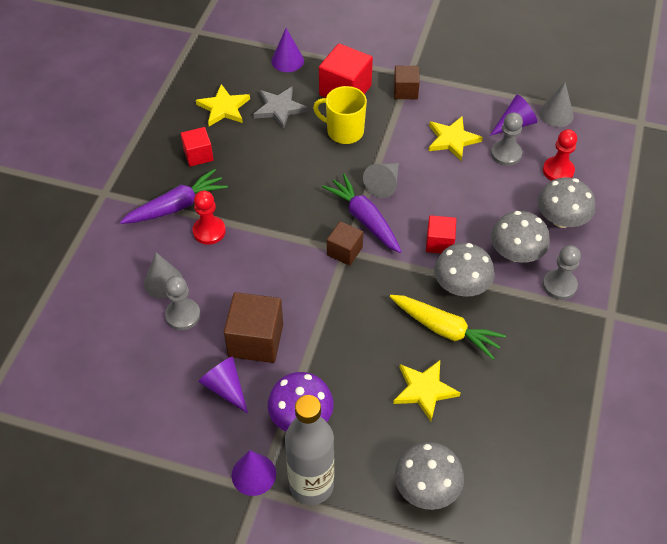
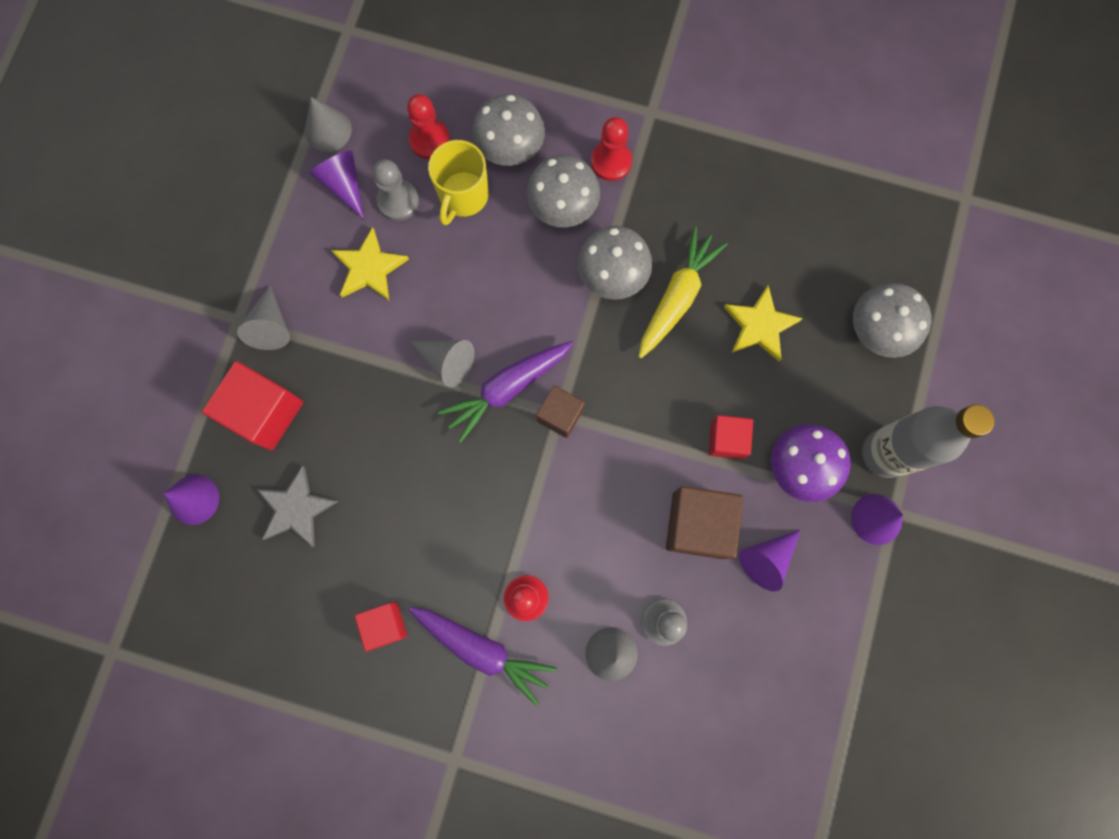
camera: 90 degrees left, 25 degrees up
purple carrot [120,169,228,224] -> purple carrot turned 150 degrees clockwise [408,607,556,706]
yellow star [196,84,250,126] -> none
yellow mug [313,86,367,144] -> yellow mug moved to [428,140,489,225]
brown cube [394,66,420,99] -> grey cone [237,285,290,350]
red cube [426,215,456,253] -> red cube moved to [708,415,753,459]
grey pawn [543,245,581,300] -> red pawn [591,117,632,181]

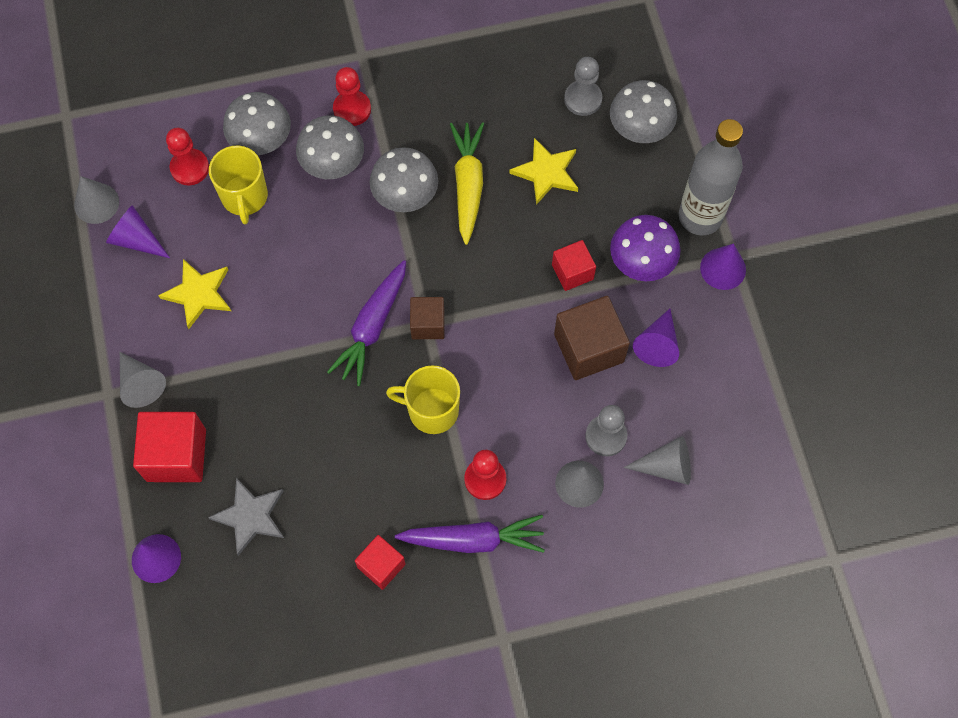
camera: 30 degrees left, 10 degrees down
grey pawn [373,159,419,221] -> grey pawn moved to [564,57,602,116]
grey cone [410,340,474,387] -> grey cone moved to [624,436,691,485]
none -> yellow mug [386,365,460,434]

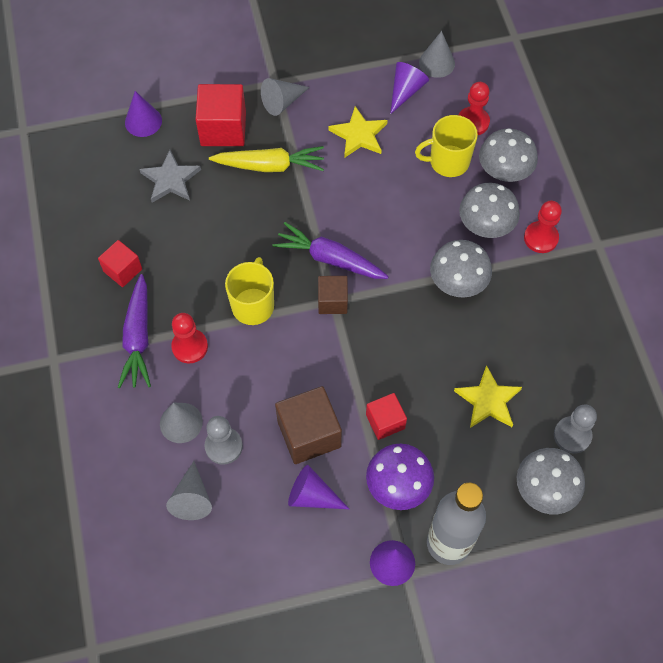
camera: 90 degrees right, 5 degrees down
yellow carrot [450,122,484,245] -> yellow carrot moved to [209,146,324,172]

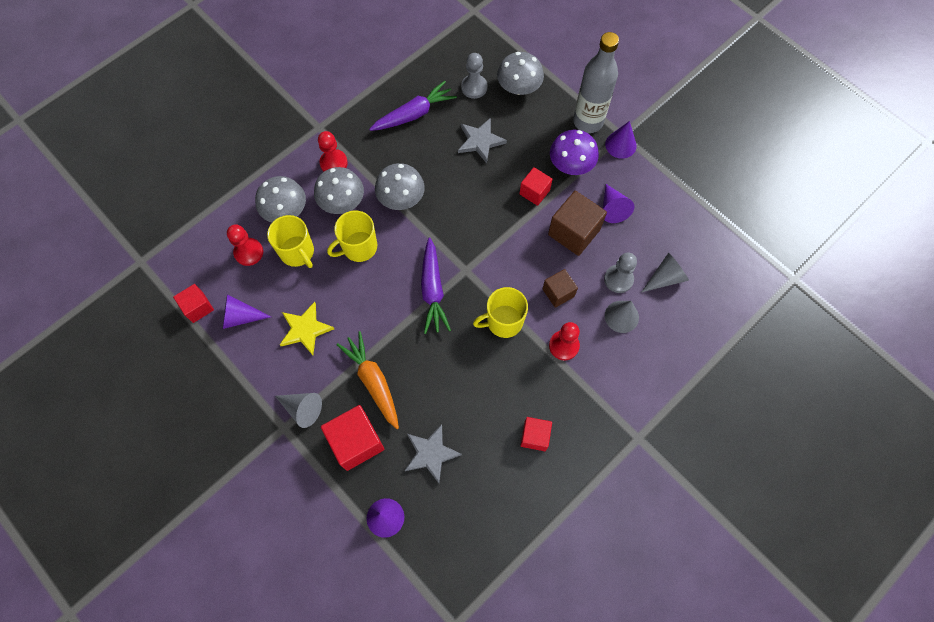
camera: 120 degrees left, 5 degrees up
purple carrot [118,274,151,388] -> purple carrot moved to [369,81,457,131]
yellow carrot [209,146,324,172] -> orange carrot [336,331,399,429]
brown cube [318,276,348,314] -> brown cube moved to [543,269,578,308]
grey cone [419,31,455,78] -> red cube [173,284,214,323]
yellow star [454,365,522,428] -> grey star [458,118,507,163]
none -> yellow mug [327,211,377,262]

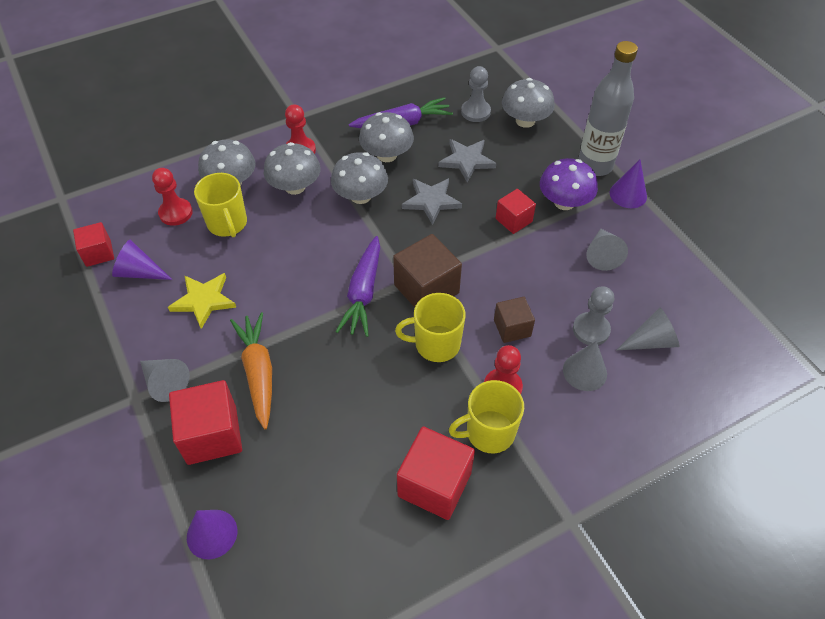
camera: 15 degrees right, 15 degrees down
yellow mug [327,211,377,262] -> yellow mug moved to [449,380,524,453]
grey star [405,424,462,483] -> grey star moved to [402,178,462,225]
red cube [520,417,552,451] -> red cube [397,426,475,520], size x1.66
brown cube [548,191,607,256] -> brown cube moved to [393,234,462,308]
purple cone [603,184,635,223] -> grey cone [586,228,628,271]
none -> grey mushroom [359,112,414,162]

